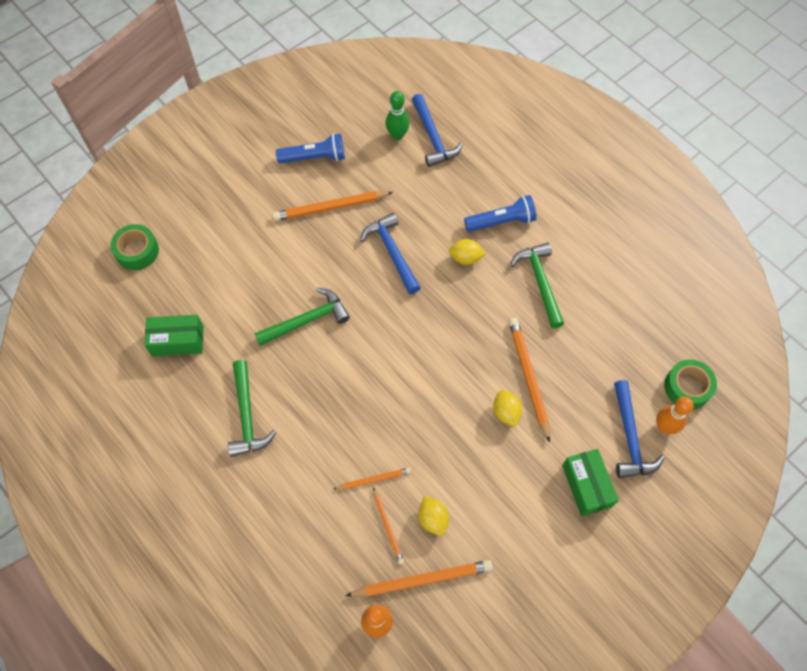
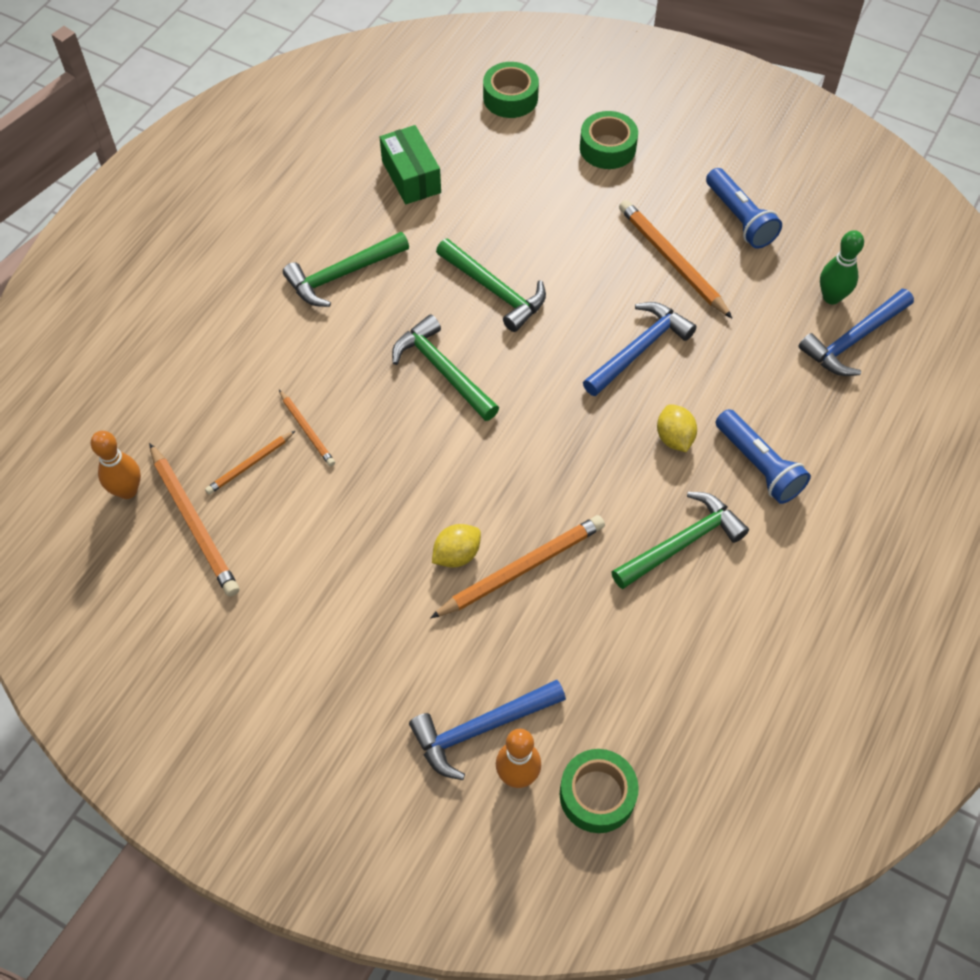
camera: 70 degrees right, 5 degrees down
yellow lemon [419,496,449,536] -> none
green box [562,449,619,516] -> none
none -> green hammer [392,315,499,421]
none -> green tape [580,111,638,169]

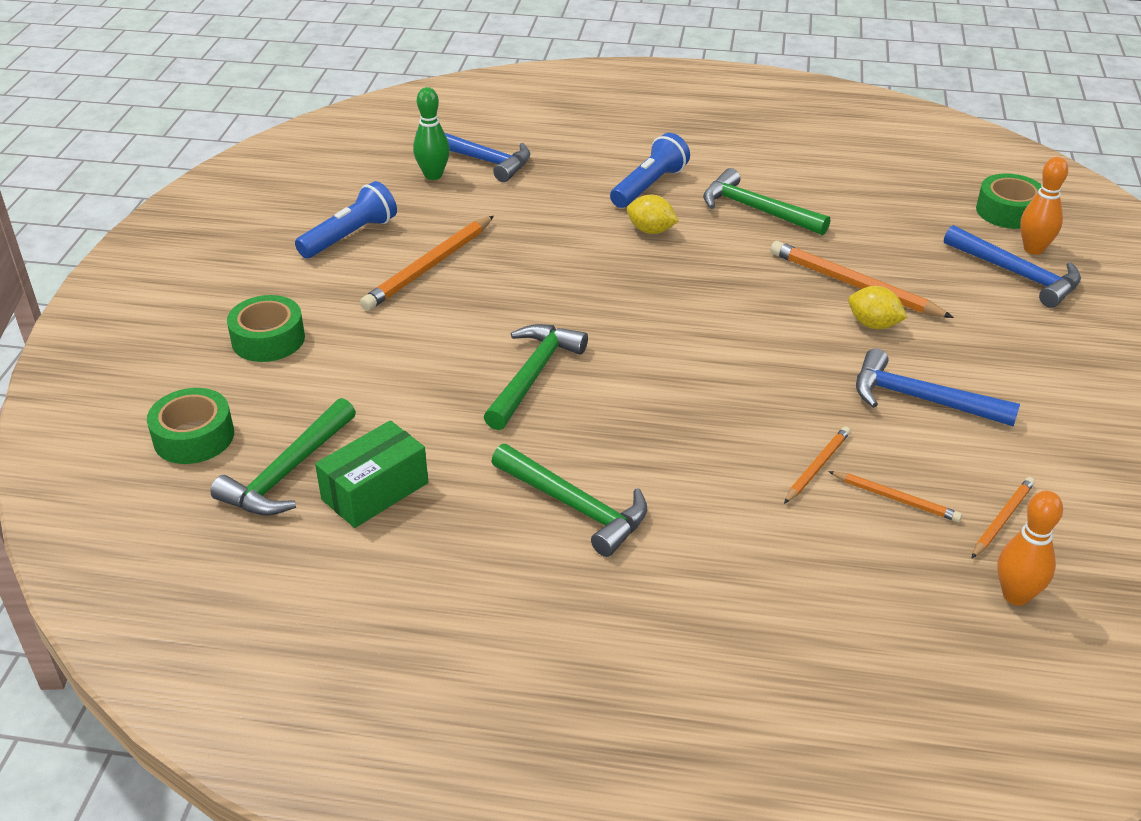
camera: 110 degrees left, 20 degrees down
orange pencil [149,443,239,597] -> orange pencil [972,477,1035,558], size x0.56
green hammer [392,315,499,421] -> green hammer moved to [210,398,356,516]
blue hammer [583,302,697,396] -> blue hammer moved to [856,348,1020,427]
yellow lemon [657,404,697,452] -> yellow lemon turned 60 degrees clockwise [627,195,678,234]

